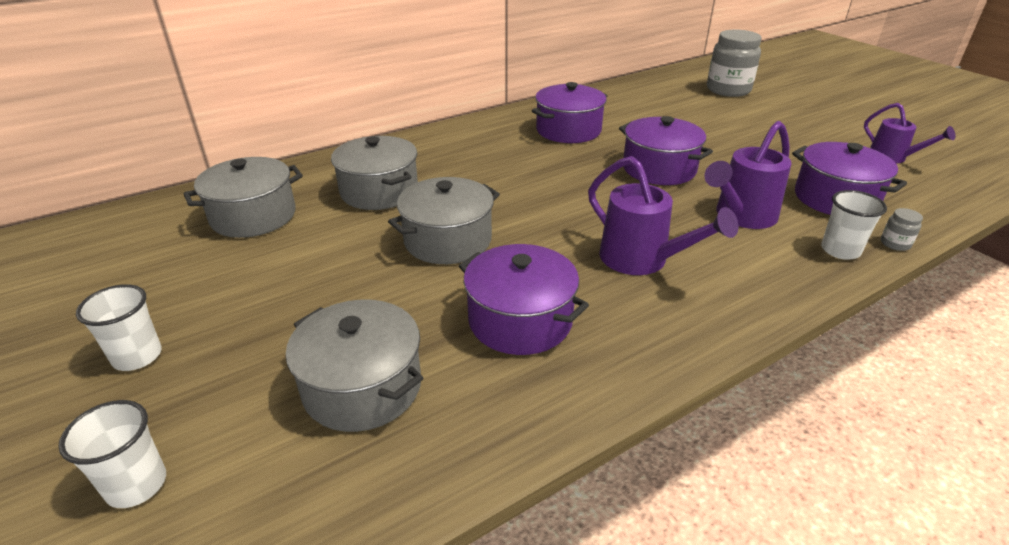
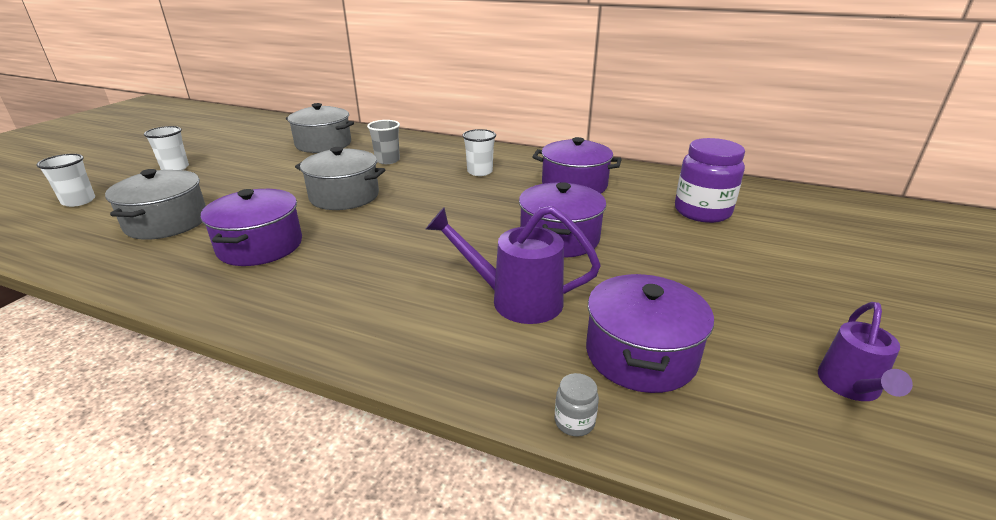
camera: 55 degrees right, 5 degrees down
grey pot [331,136,418,210] -> grey cup [367,120,400,164]
purple watering can [588,156,738,275] -> none
grey jar [707,29,762,97] -> none
white cup [821,190,887,260] -> white cup moved to [462,129,496,176]
none -> purple jar [675,138,745,223]

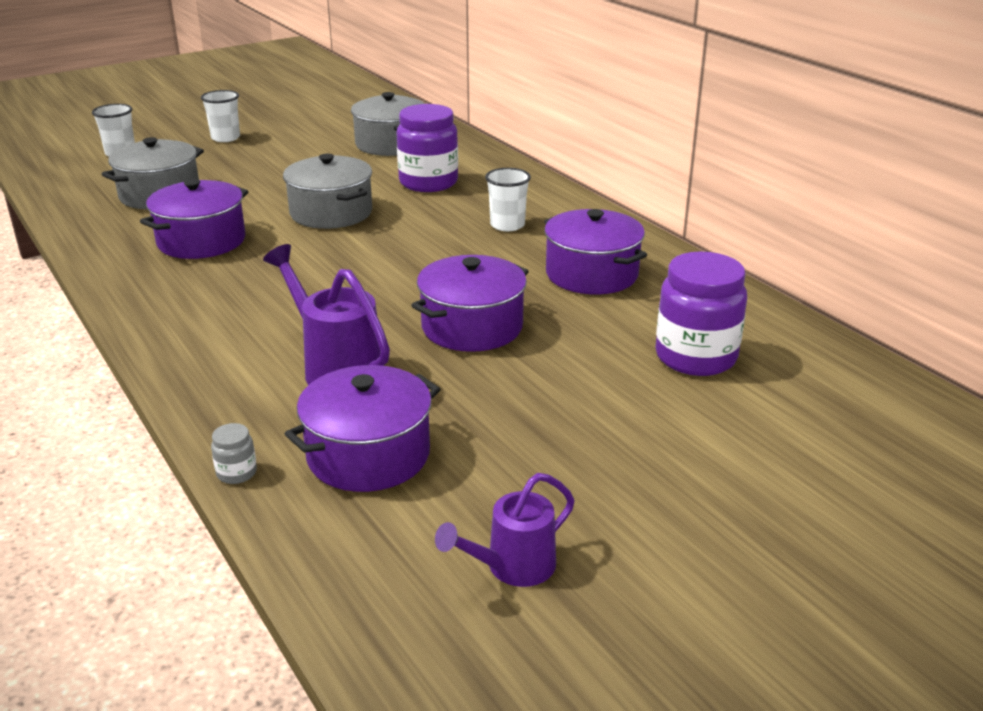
camera: 35 degrees right, 0 degrees up
grey cup [367,120,400,164] -> purple jar [397,104,458,192]

